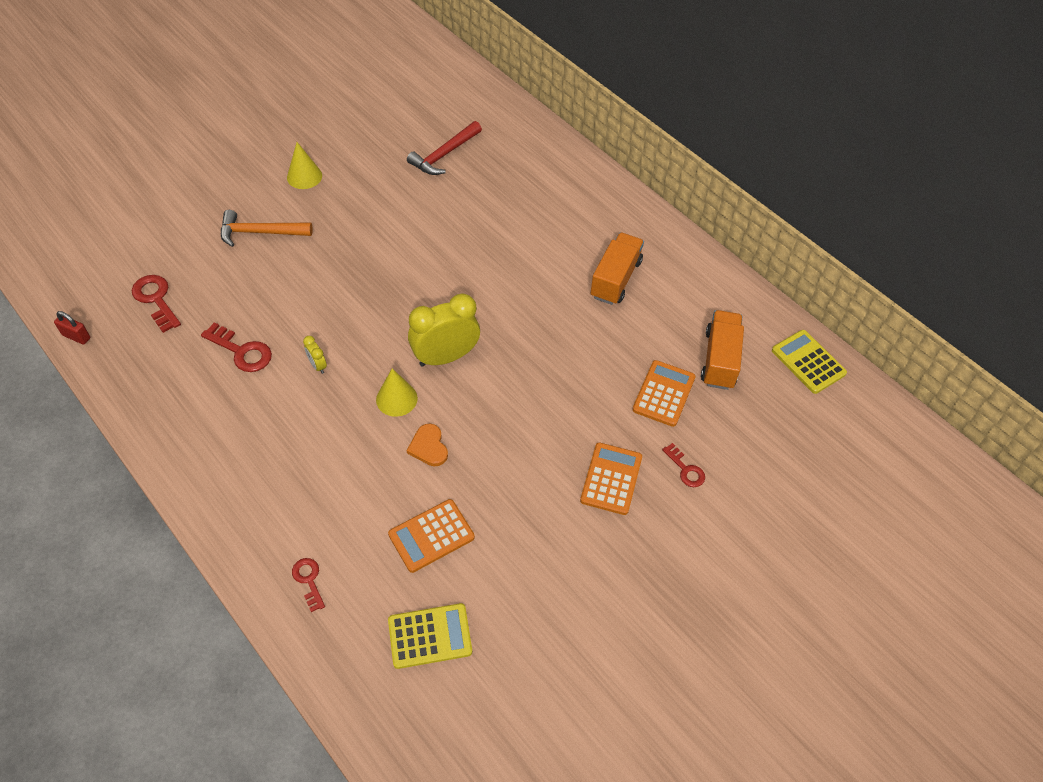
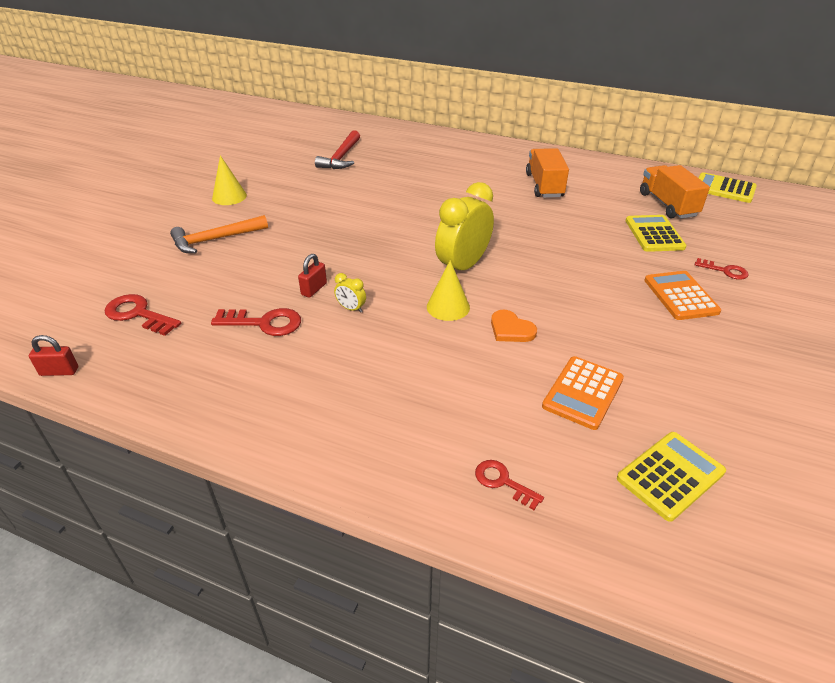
camera: 25 degrees left, 15 degrees down
orange calculator [632,360,696,427] -> yellow calculator [626,215,687,252]
none -> red padlock [298,254,327,298]

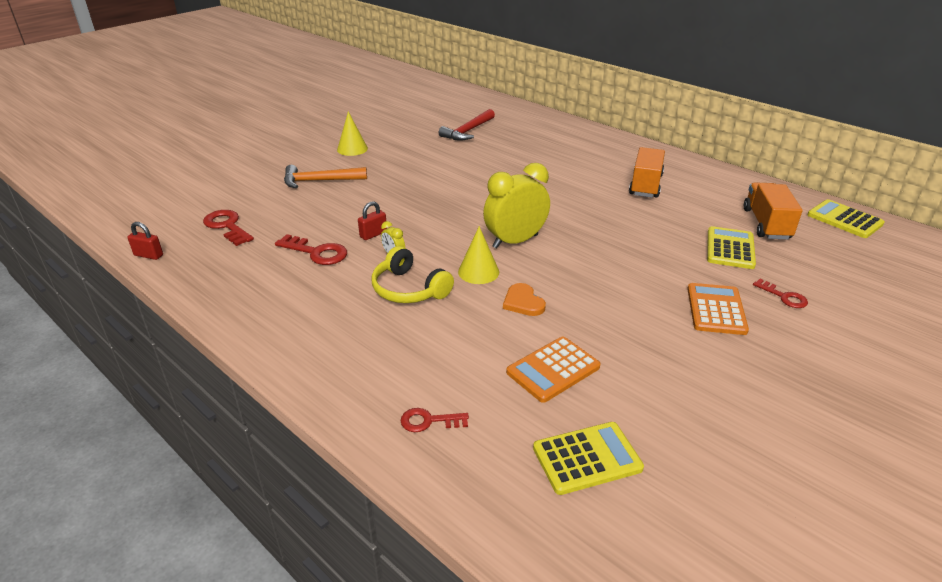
camera: 20 degrees right, 5 degrees down
red key [475,460,544,510] -> red key turned 60 degrees counterclockwise [401,408,469,432]
none -> yellow headphones [371,246,454,303]

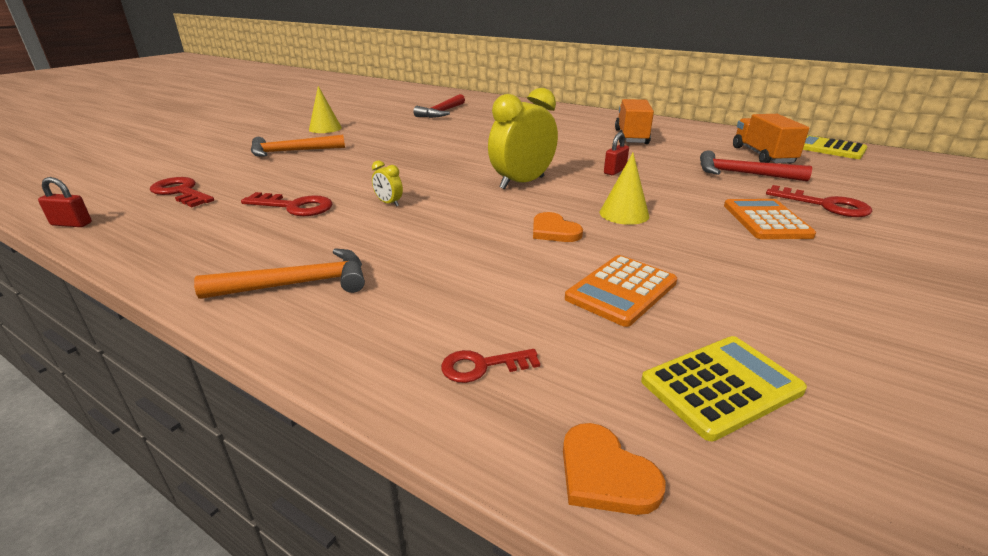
camera: 10 degrees left, 5 degrees down
red padlock [358,201,387,240] -> red padlock moved to [604,132,629,175]
yellow headphones [371,246,454,303] -> none
yellow cone [458,226,499,284] -> yellow cone moved to [600,153,649,225]
yellow calculator [707,226,756,269] -> red hammer [700,150,812,181]
red key [753,279,808,308] -> red key [766,185,872,217], size x1.59
none -> orange hammer [194,248,365,299]
none -> orange heart [563,423,666,515]

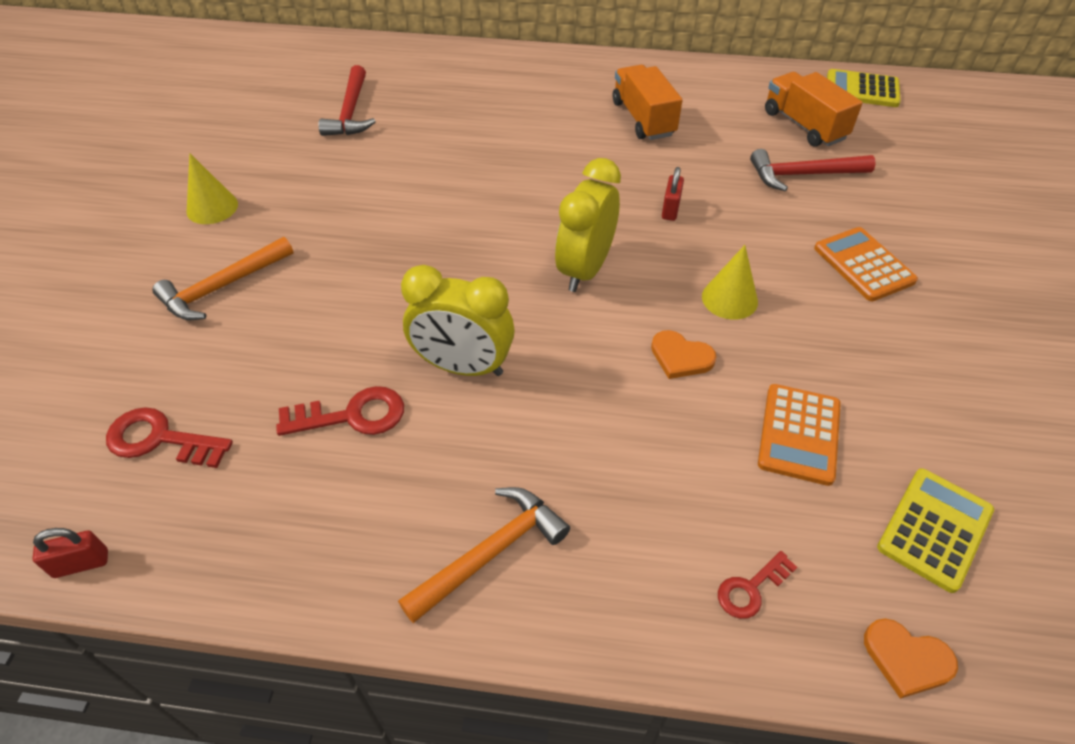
camera: 25 degrees left, 20 degrees up
yellow clock [372,161,403,207] -> yellow clock [401,265,515,376], size x2.32
red key [766,185,872,217] -> none

